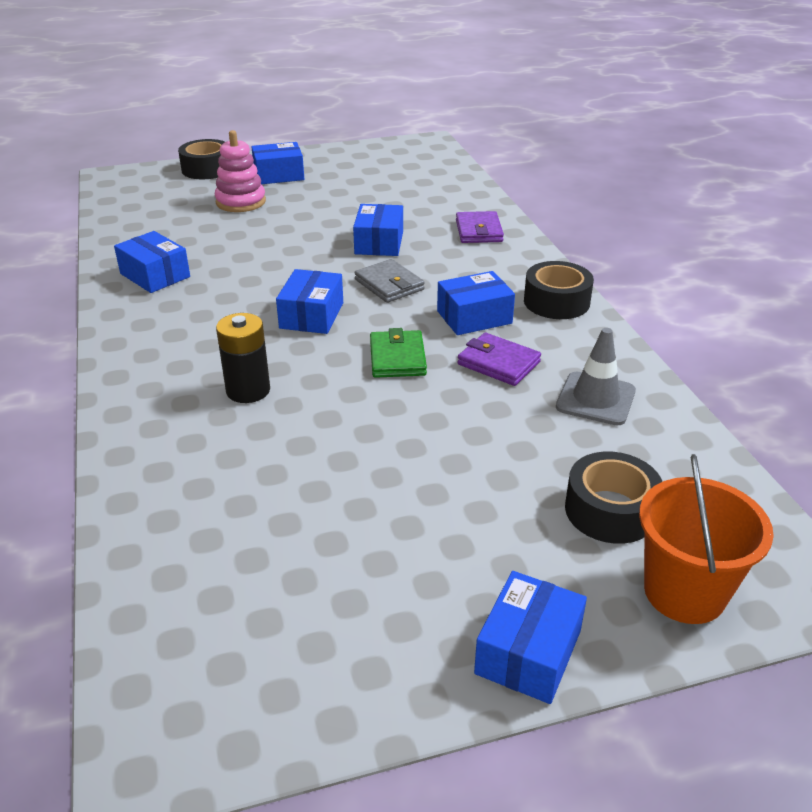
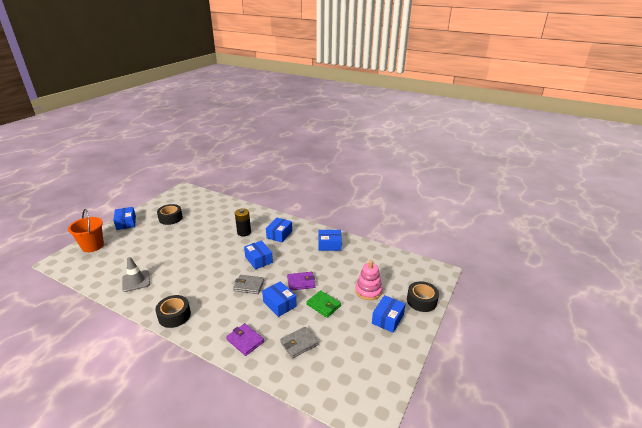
camera: 135 degrees right, 5 degrees down
green wallet [370,328,427,378] -> green wallet moved to [307,290,341,318]
blue box [437,271,515,335] -> blue box moved to [266,218,292,242]
purple wallet [458,333,541,386] -> purple wallet moved to [287,272,315,291]
black tape [565,452,662,544] -> black tape moved to [157,204,183,225]
none -> grey wallet [280,327,318,358]

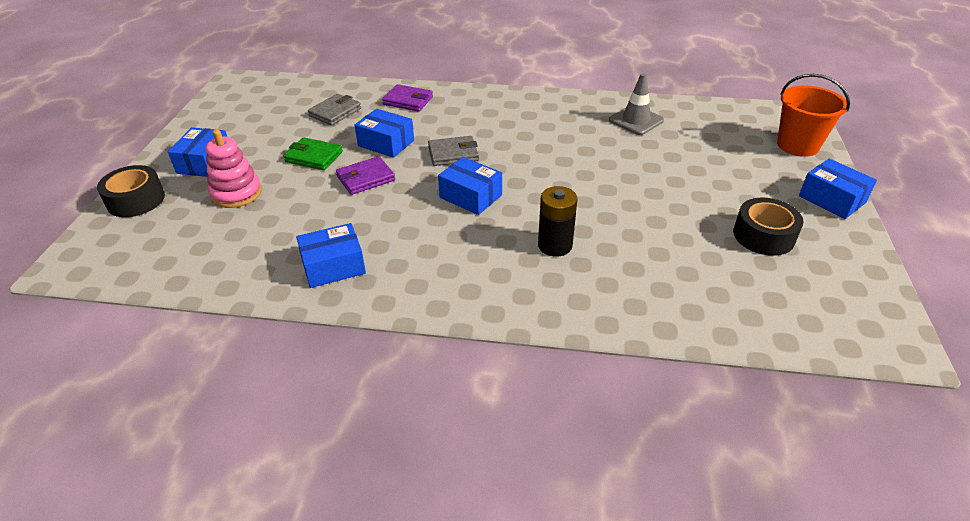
camera: 160 degrees right, 10 degrees up
black tape [155,295,191,328] -> none
blue box [266,218,292,242] -> none

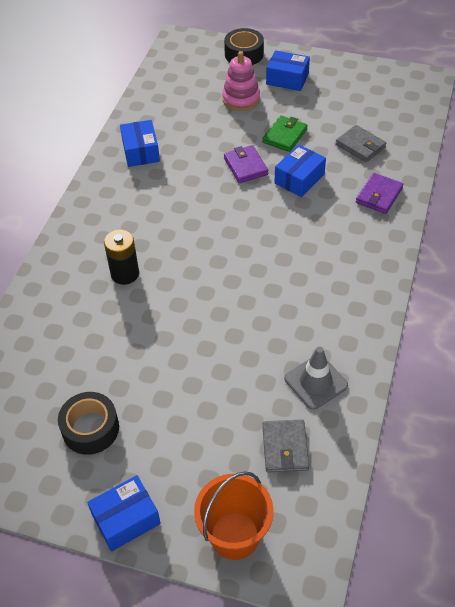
camera: 100 degrees right, 10 degrees up
grey wallet [428,136,479,166] -> grey wallet moved to [262,419,309,472]
blue box [438,157,502,215] -> none

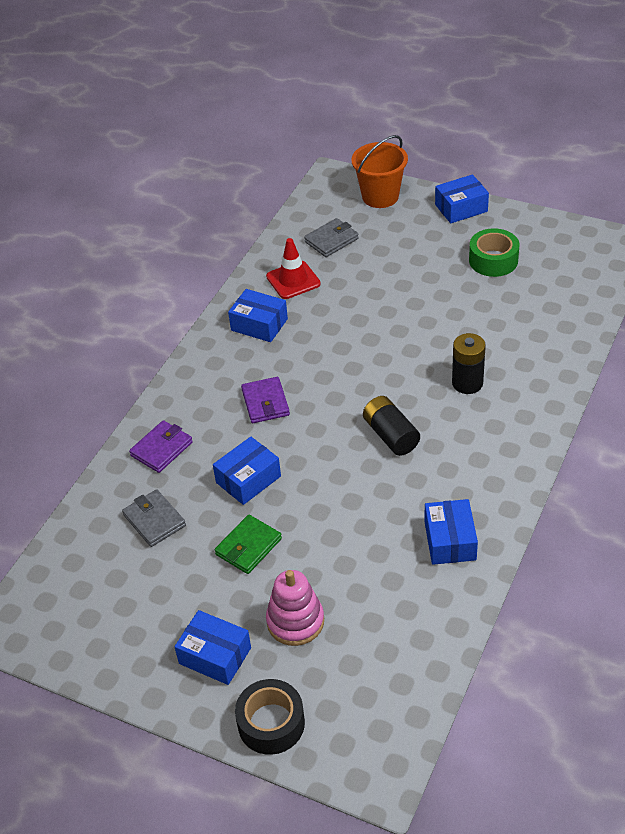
camera: 170 degrees left, 5 degrees down
black tape [58,392,119,455] -> green tape [469,228,519,277]
purple wallet [224,145,269,183] -> purple wallet moved to [241,377,290,423]
grey wallet [262,419,309,472] -> grey wallet turned 45 degrees clockwise [304,218,359,257]
grey traffic cone [284,347,348,410] -> red traffic cone [266,238,321,299]
none -> blue box [228,289,288,342]
none -> black battery [363,396,420,456]

